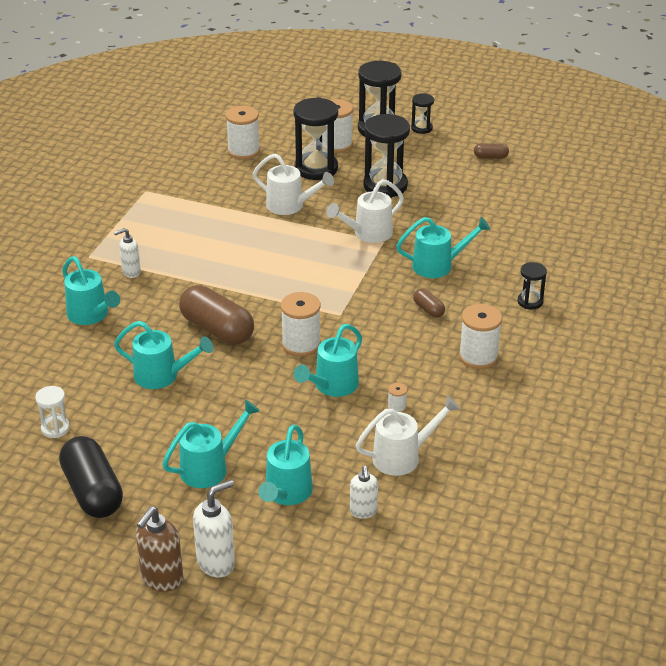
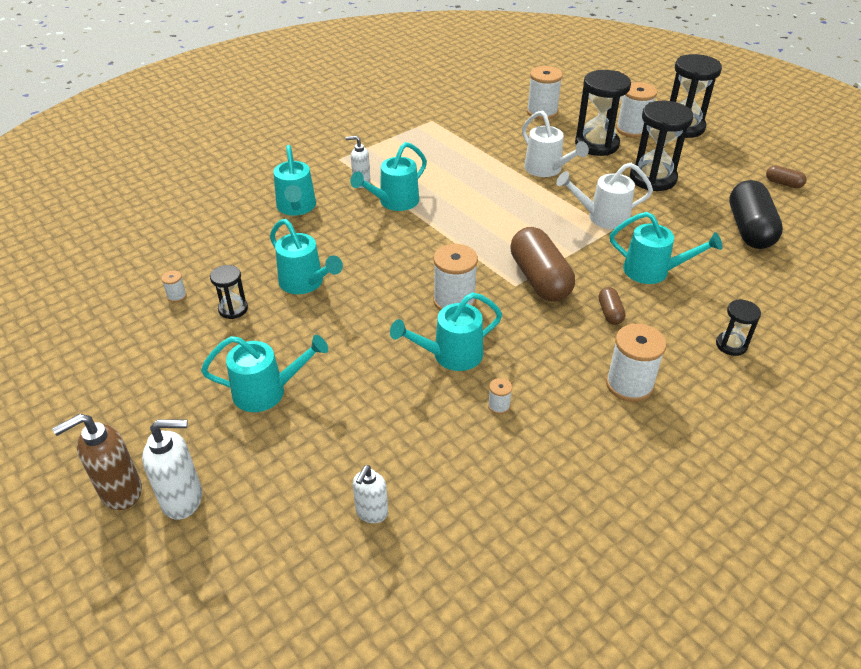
camera: 30 degrees right, 5 degrees up
white hourglass [35,386,70,438] -> white spool [161,270,187,302]
black capsule [59,436,123,518] -> black capsule moved to [729,180,783,249]
brown capsule [179,285,254,345] -> brown capsule moved to [510,227,575,302]
turquoise watering can [258,424,313,505] -> turquoise watering can moved to [350,142,427,211]
white watering can [356,395,460,476] -> none
black hourglass [411,93,434,134] -> black hourglass moved to [210,265,248,319]

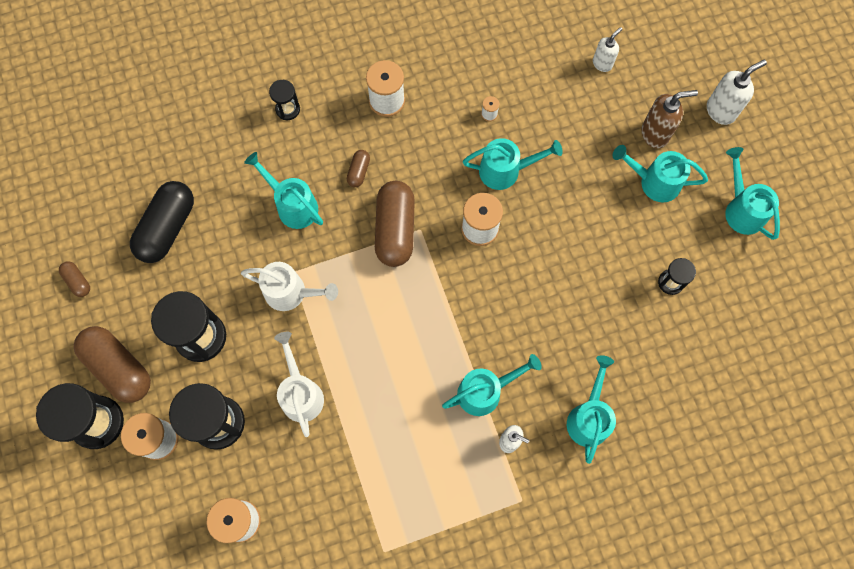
camera: 160 degrees left, 30 degrees up
brown soap dispenser [52,414,142,510] -> brown soap dispenser moved to [642,90,698,149]
white soap dispenser [142,419,202,520] -> white soap dispenser turned 135 degrees clockwise [707,60,767,125]
white spool [161,270,187,302] -> none
turquoise watering can [270,219,343,294] -> turquoise watering can moved to [725,147,780,240]
none -> brown capsule [74,326,151,403]

